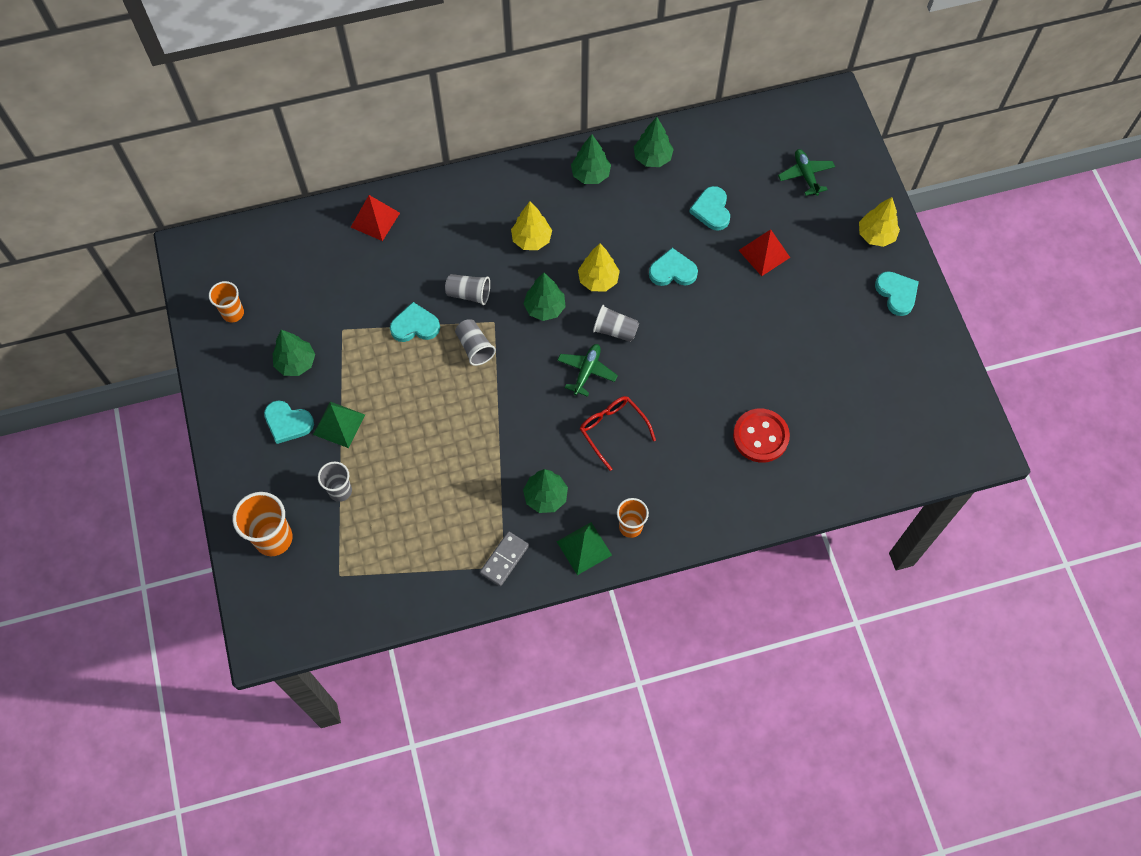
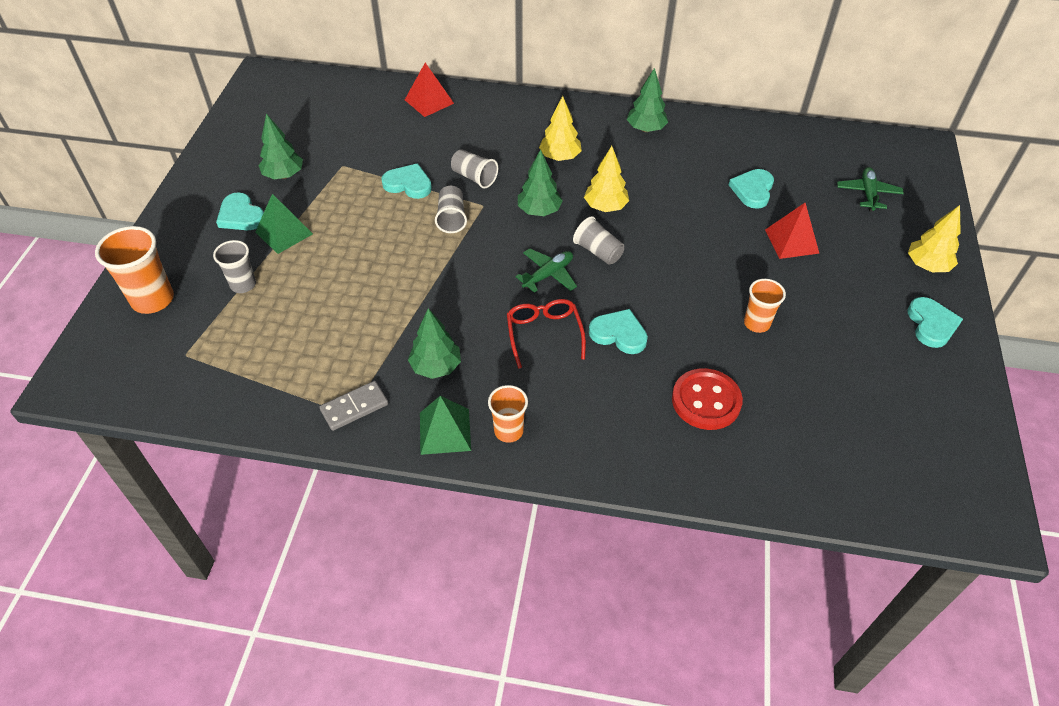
camera: 25 degrees right, 15 degrees down
orange cup [209,281,244,323] -> orange cup moved to [744,279,786,333]
green tree [634,117,674,167] -> none
turquoise heart [649,248,698,286] -> turquoise heart moved to [589,309,648,354]

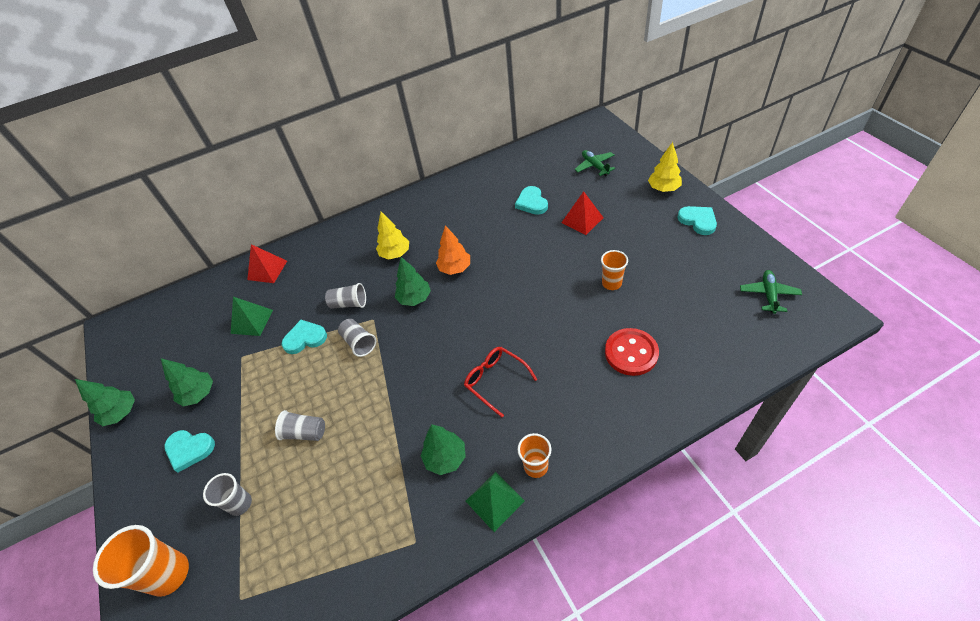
camera: 30 degrees left, 0 degrees up
green pyramid [255,194,313,254] -> green pyramid moved to [231,297,273,336]
grey domino [320,381,388,431] -> none
green plane [515,248,577,293] -> green plane moved to [740,270,802,314]
grey cup [573,216,624,265] -> grey cup moved to [275,410,325,441]
yellow tree [584,146,629,212] -> orange tree [436,225,470,275]
turquoise heart [589,309,648,354] -> none
green tree [627,68,668,132] -> green tree moved to [75,379,135,426]

